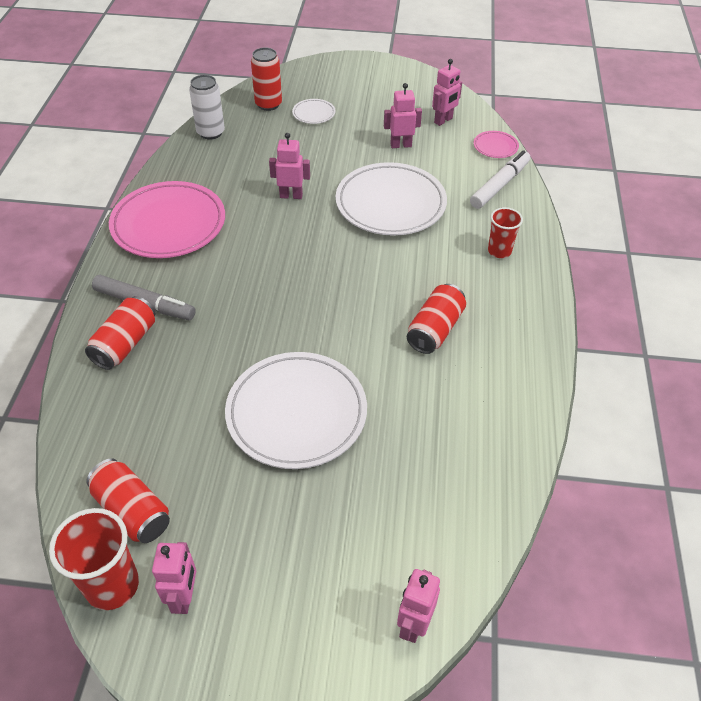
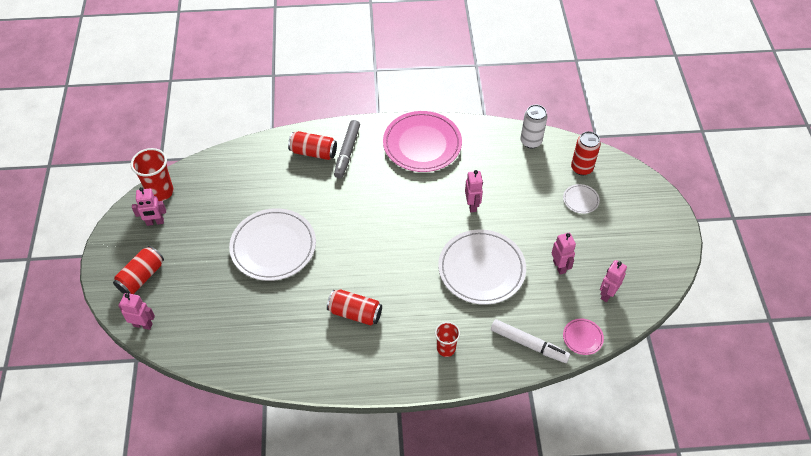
camera: 80 degrees right, 5 degrees up
red can [86,458,170,543] -> red can moved to [113,246,164,294]
pink robot [432,59,462,126] -> pink robot turned 90 degrees clockwise [600,260,627,302]

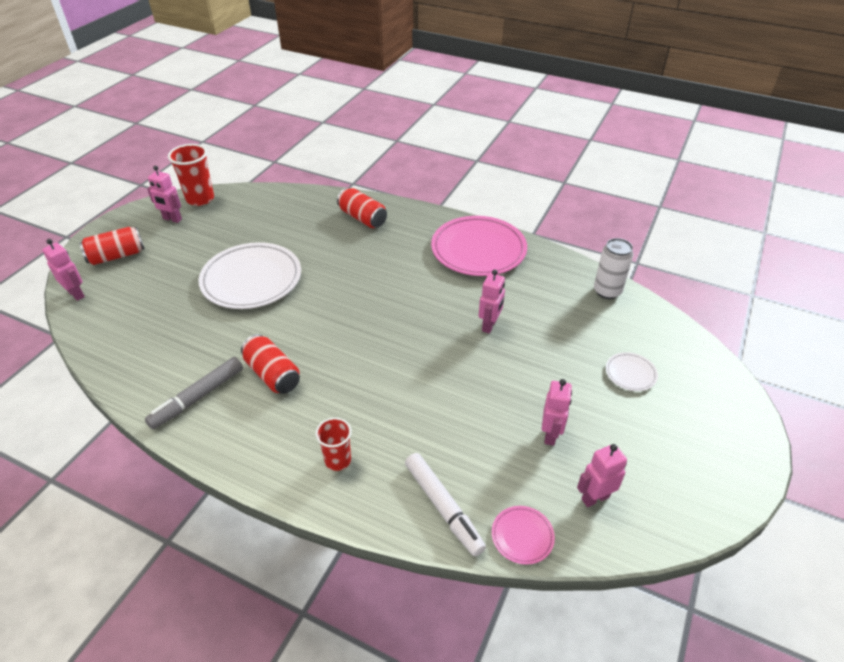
camera: 30 degrees right, 10 degrees down
grey marker [334,120,360,179] -> grey marker moved to [145,357,243,429]
white plate [438,229,526,305] -> none
red can [571,131,601,175] -> none

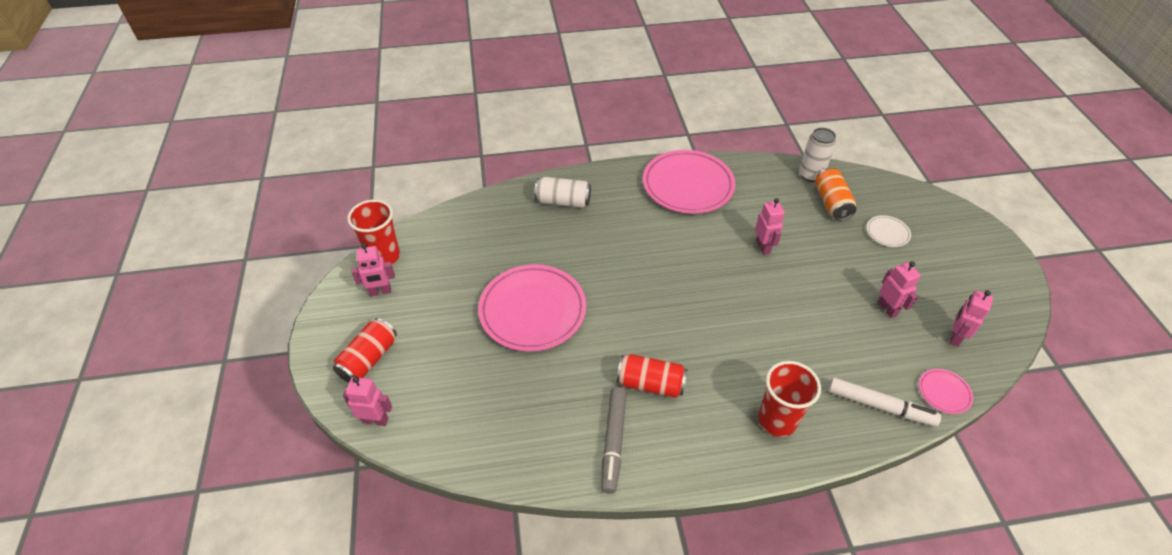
camera: 35 degrees left, 5 degrees up
white plate [198,242,301,309] -> pink plate [478,264,586,352]
red cup [315,417,352,471] -> red cup [758,361,821,437], size x1.58
red can [337,188,387,228] -> white can [534,177,591,208]
none -> orange can [815,168,856,221]

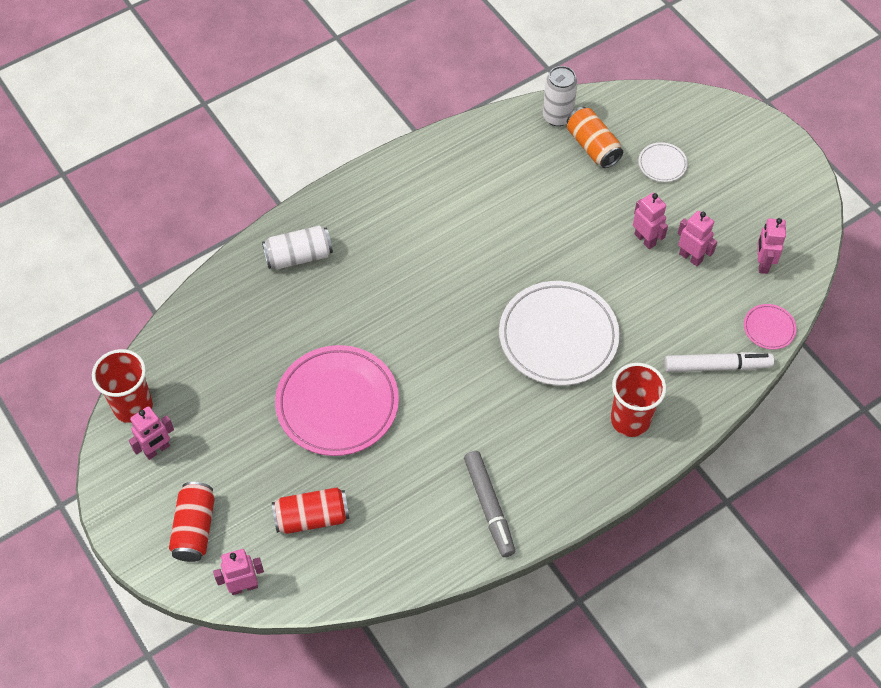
camera: 25 degrees left, 10 degrees up
red can [616,354,687,398] -> red can moved to [272,487,349,534]
pink plate [643,150,736,214] -> none
pink robot [755,198,785,255] -> pink robot moved to [633,193,668,249]
none -> white plate [499,281,620,386]

